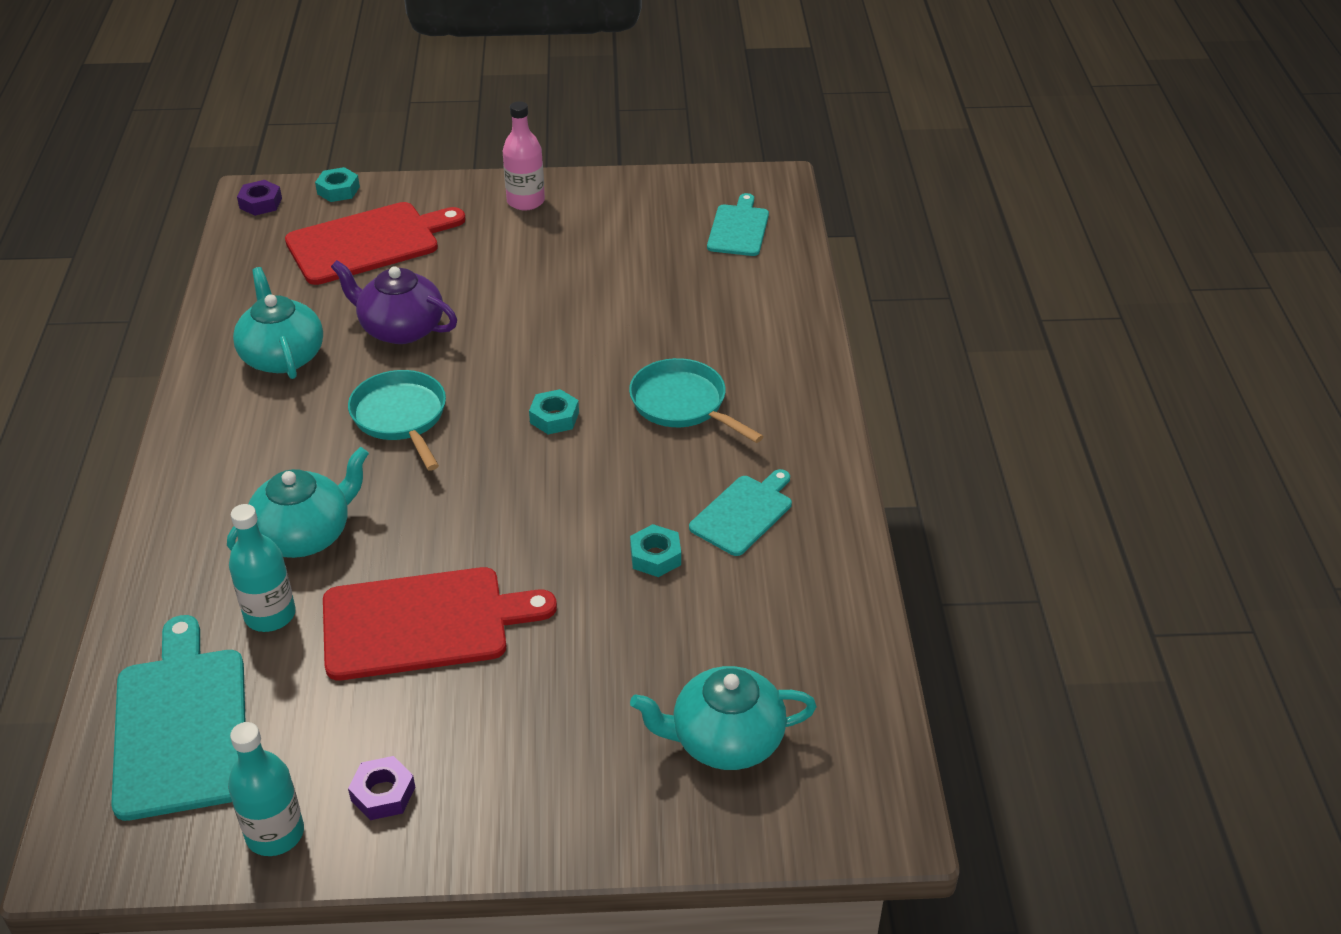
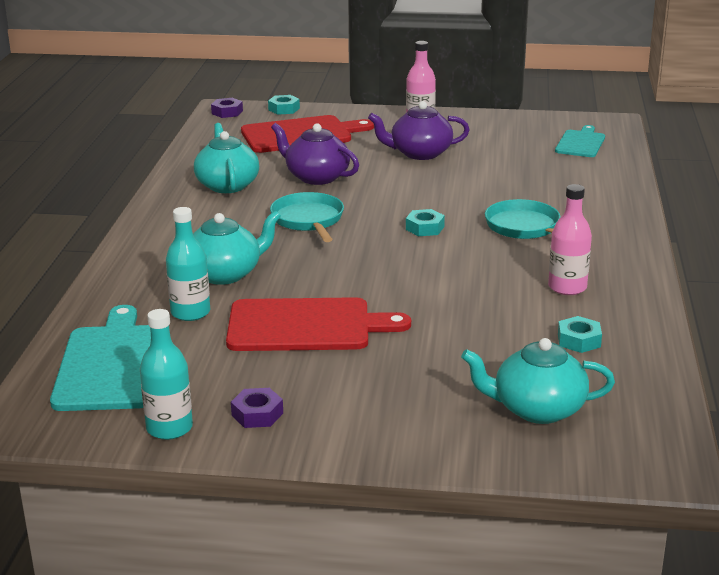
camera: 10 degrees right, 15 degrees down
turquoise nut [630,524,681,577] -> turquoise nut moved to [558,316,602,353]
turquoise cutting board [689,469,792,556] -> pink bottle [548,184,592,295]
none -> purple teapot [368,101,470,160]

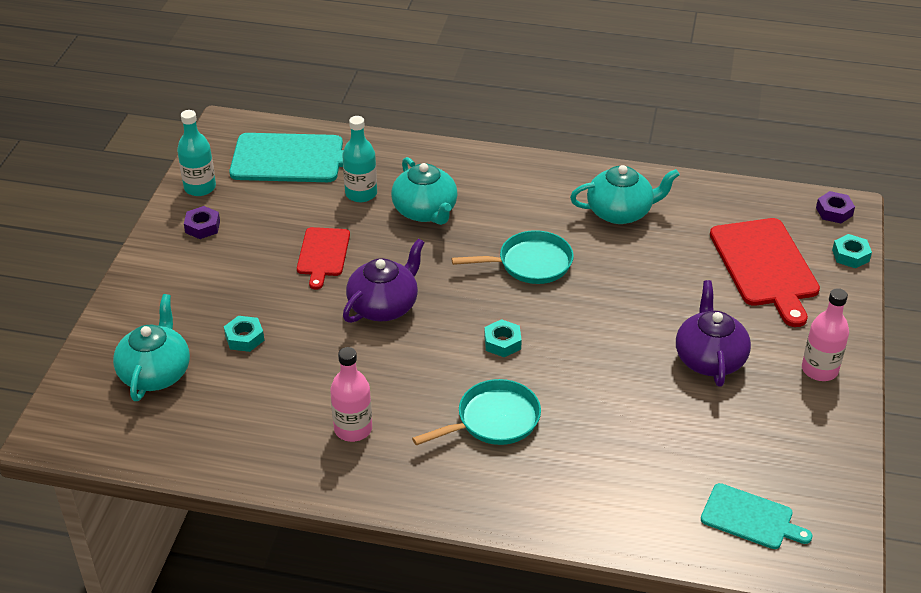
camera: 95 degrees right, 15 degrees up
red cutting board [226,297,411,351] -> red cutting board [297,227,350,290], size x0.59
purple teapot [271,123,359,185] -> purple teapot moved to [343,238,425,323]
turquoise nut [558,316,602,353] -> turquoise nut moved to [224,316,264,352]

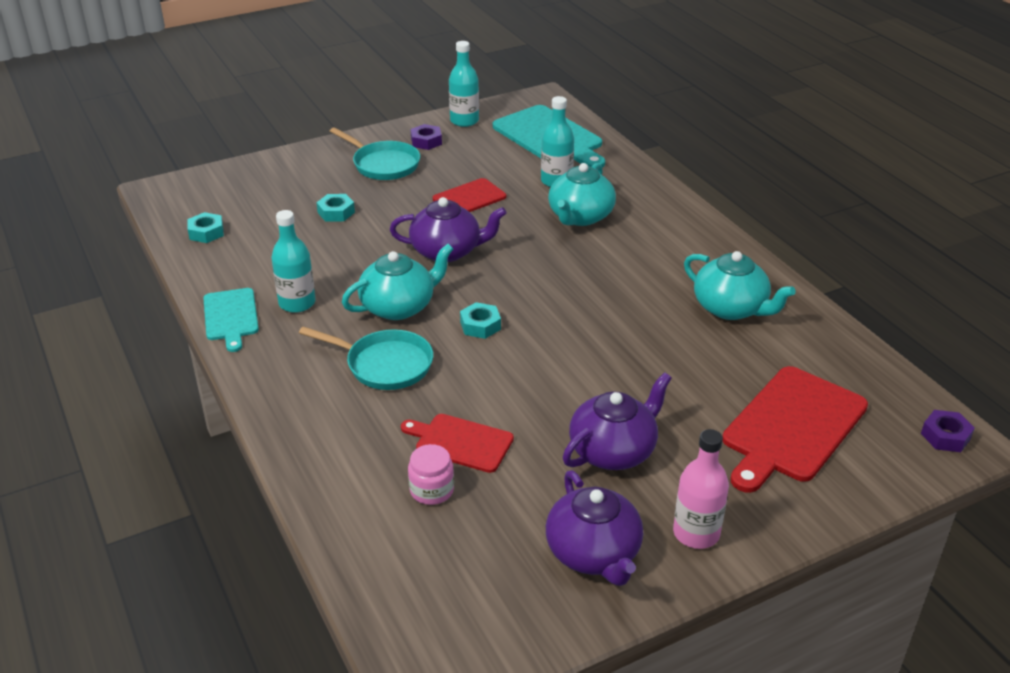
camera: 50 degrees right, 5 degrees down
turquoise teapot [113,294,190,401] -> turquoise teapot moved to [342,244,453,320]
pink bottle [330,347,372,442] -> turquoise bottle [271,210,316,313]
turquoise pan [451,230,574,284] -> turquoise pan moved to [330,127,420,180]
turquoise cutting board [701,483,812,549] -> turquoise cutting board moved to [203,288,259,352]
turquoise nut [832,234,872,268] -> turquoise nut moved to [188,212,224,243]
none -> red cutting board [401,414,514,473]
none -> pink jar [408,444,454,505]
none -> purple teapot [546,470,643,586]

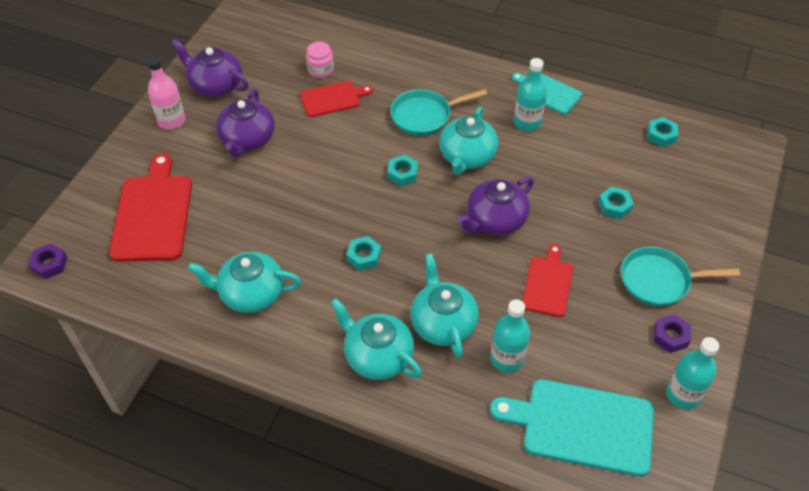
camera: 140 degrees right, 15 degrees up
none -> turquoise teapot [331,298,422,380]
none -> turquoise nut [346,236,381,271]

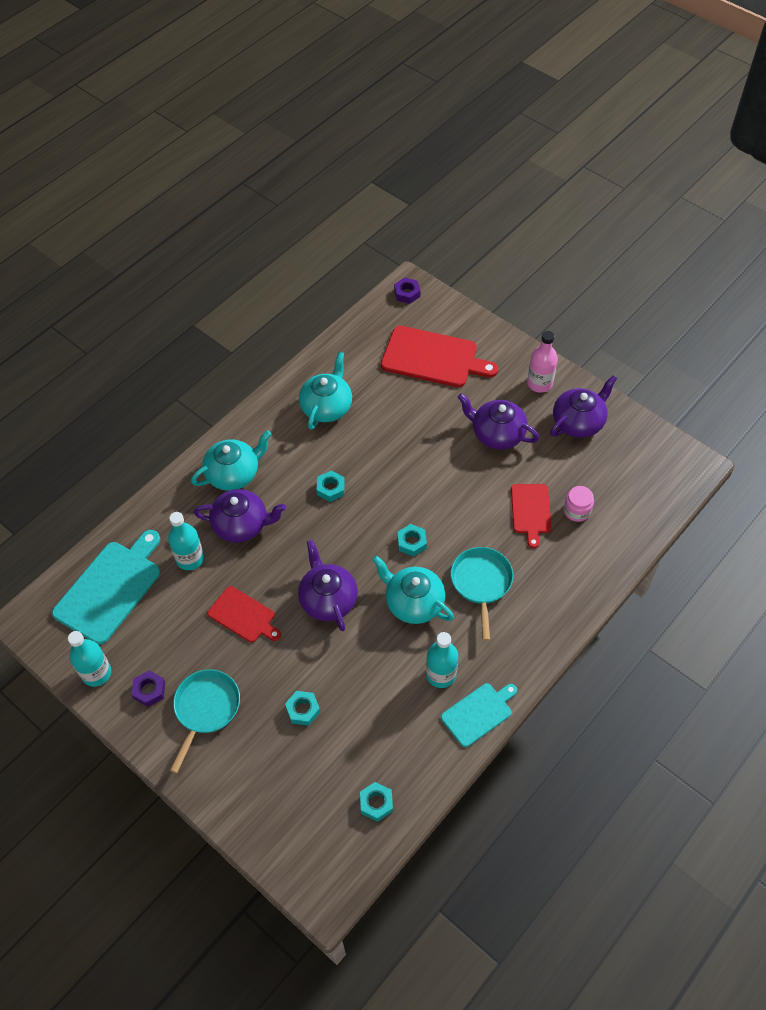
camera: 110 degrees right, 5 degrees up
turquoise teapot [410,253,479,358] -> purple teapot [194,489,286,543]

